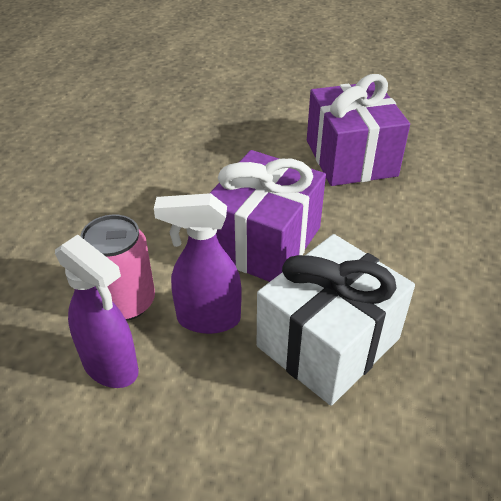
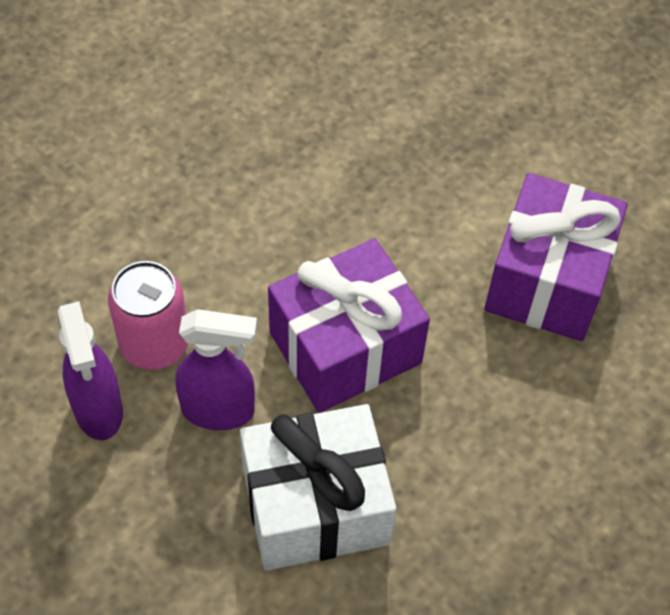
camera: 30 degrees right, 15 degrees up
purple spray bottle [154,193,242,334] -> purple spray bottle turned 150 degrees clockwise [175,309,257,430]

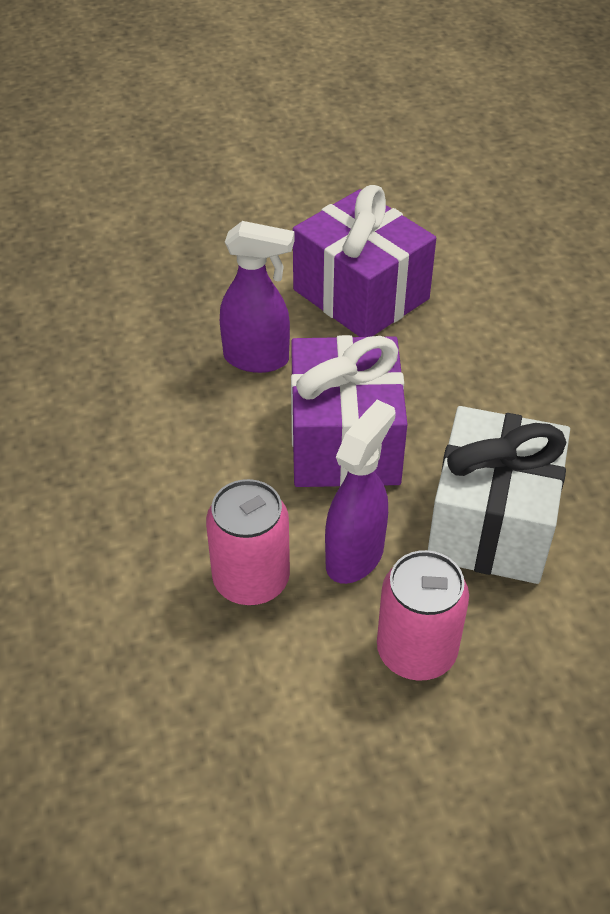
camera: 60 degrees left, 10 degrees down
purple spray bottle [58,301,123,440] -> purple spray bottle moved to [220,221,294,373]
none -> pink can [377,550,469,681]

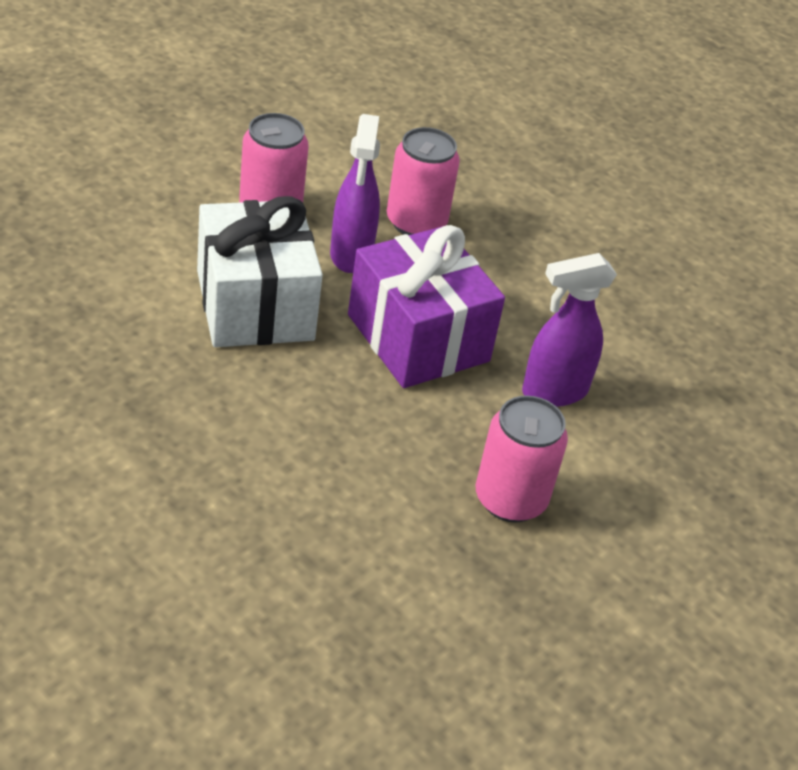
camera: 145 degrees right, 5 degrees down
purple gift [293,185,436,337] -> pink can [476,396,568,522]

